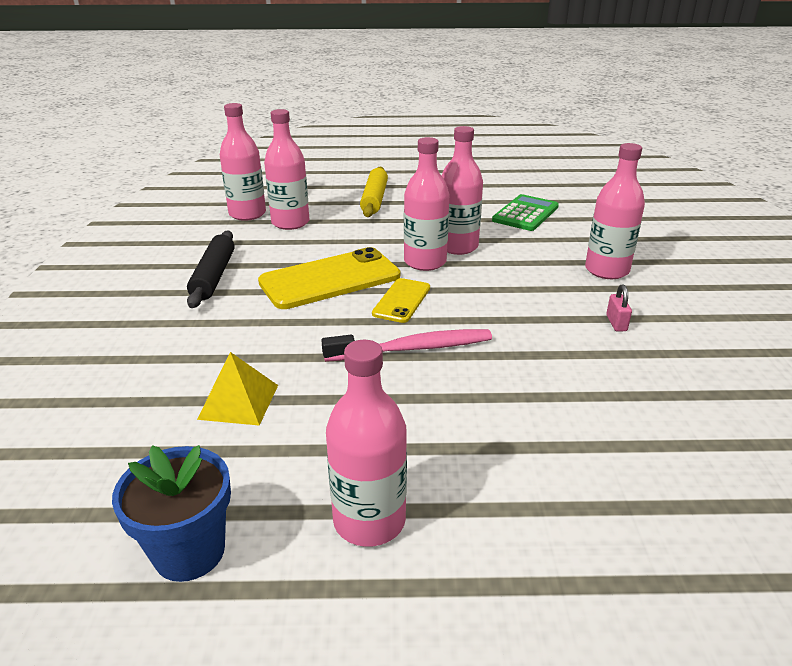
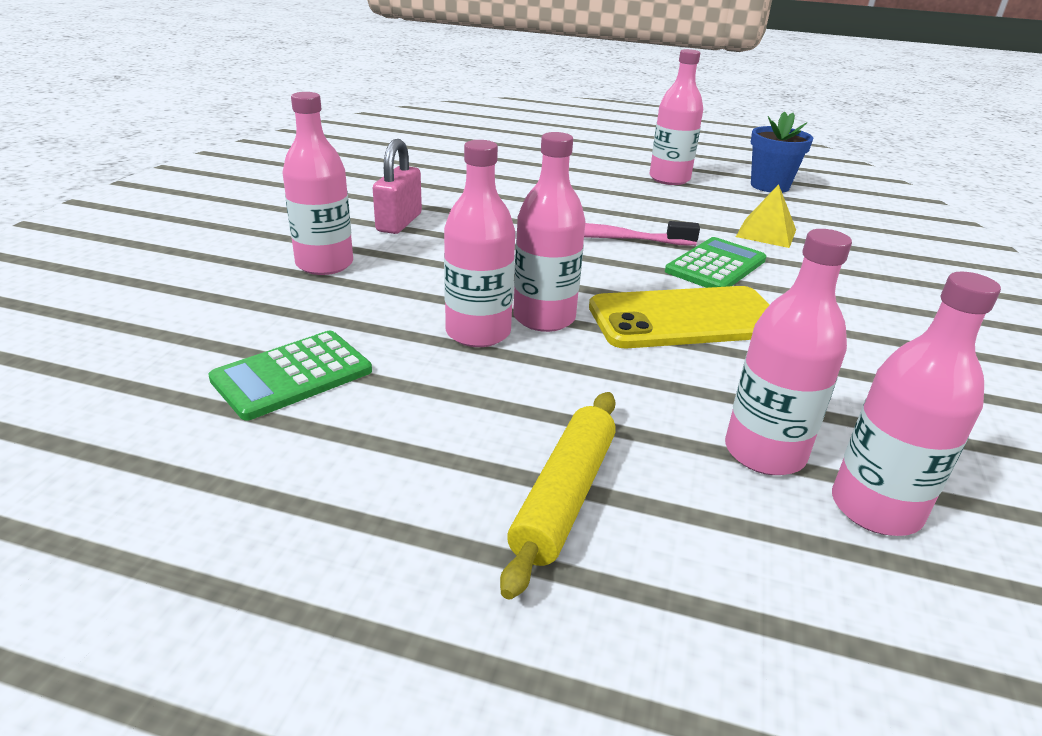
camera: 165 degrees left, 0 degrees up
black rolling pin [187,230,234,308] -> none
yellow phone [372,278,430,323] -> none
pink padlock [606,284,632,331] -> pink padlock [373,139,422,234], size x1.92
none -> green calculator [665,237,766,288]

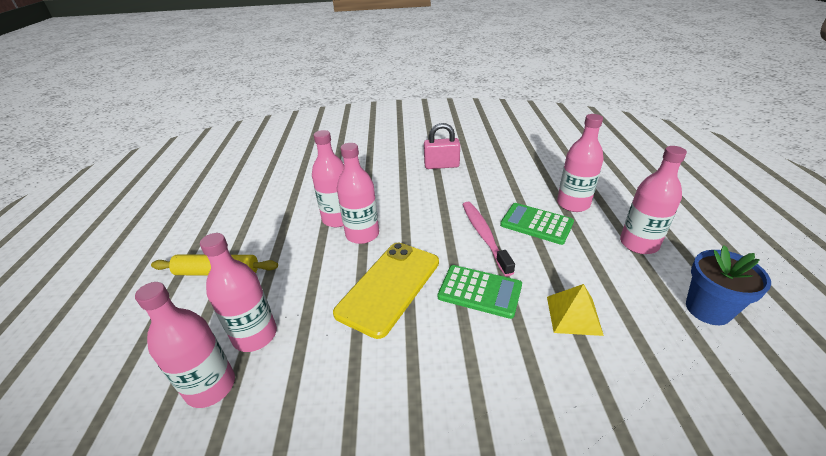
camera: 75 degrees right, 5 degrees up
green calculator [208,331,372,421] -> green calculator moved to [500,203,574,245]
pink bottle [283,92,353,275] -> pink bottle moved to [557,114,604,212]
yellow phone [589,286,769,348] -> yellow phone turned 60 degrees clockwise [333,243,439,339]

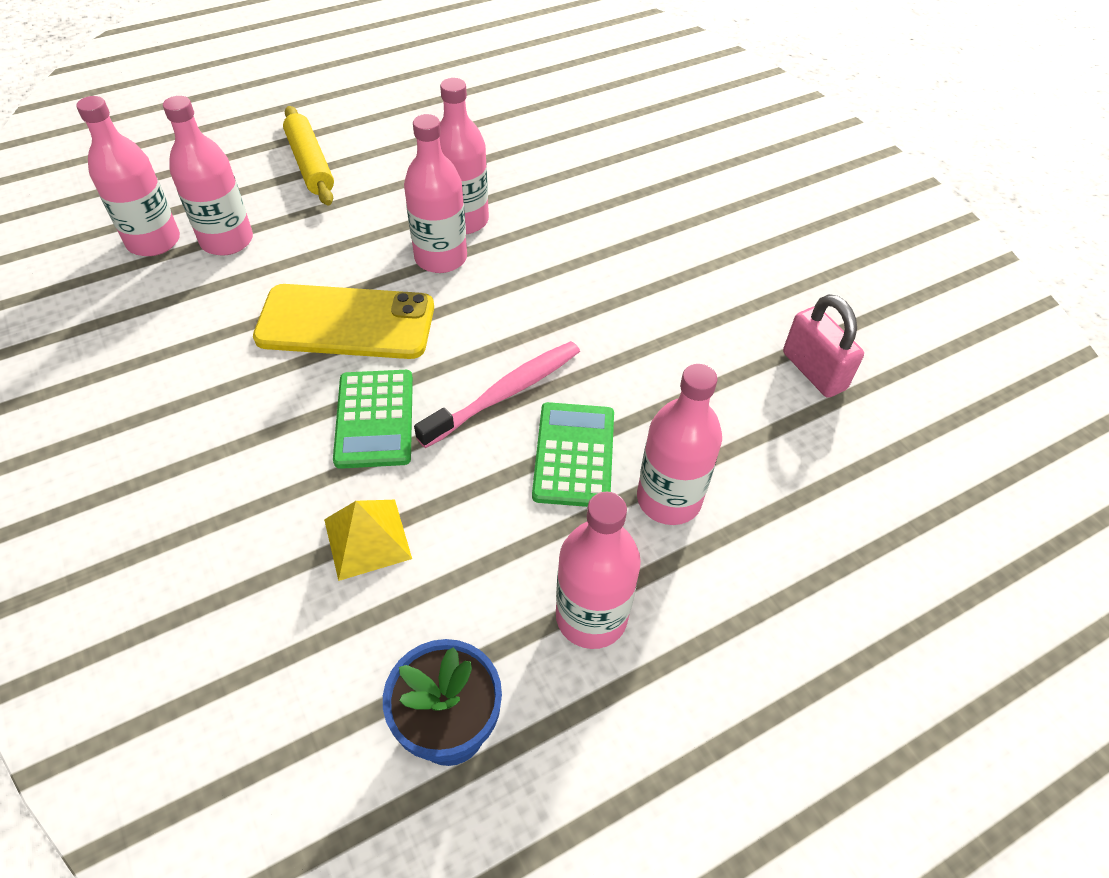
camera: 60 degrees right, 15 degrees up
pink padlock [424,123,460,169] -> pink padlock moved to [783,294,864,398]

